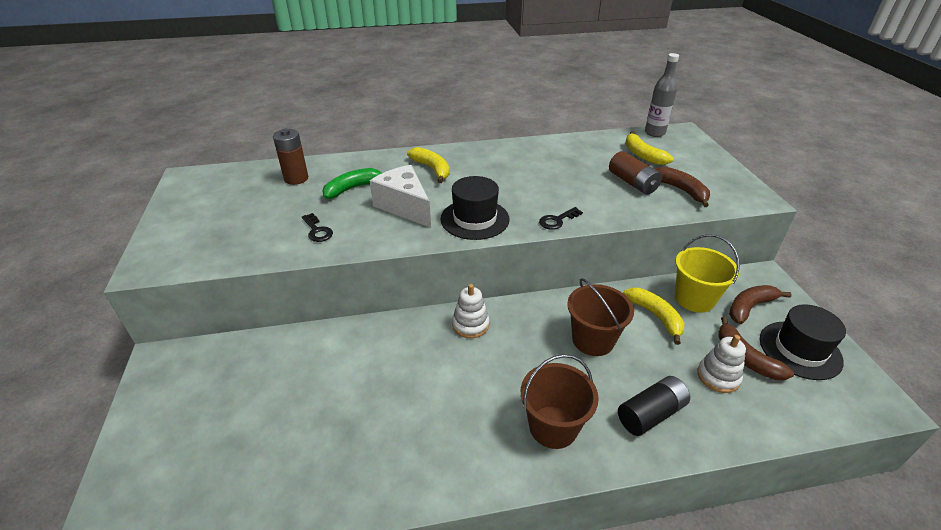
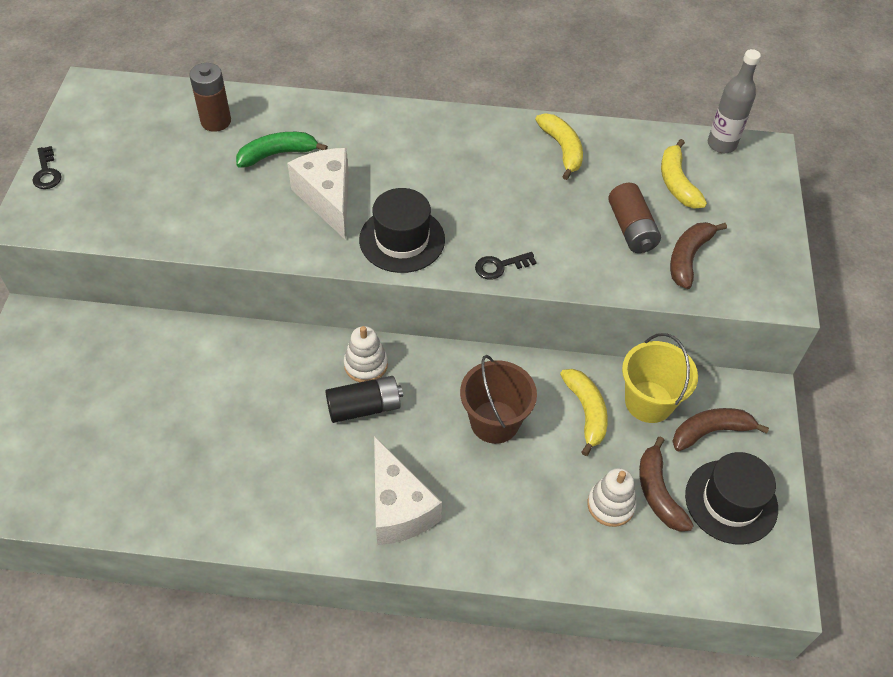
camera: 15 degrees right, 15 degrees up
black key [302,213,333,242] -> black key moved to [33,146,62,189]
yellow banana [407,147,449,183] -> yellow banana moved to [535,113,583,180]
brown bucket [521,354,599,449] -> white cheese [374,436,442,545]
black battery [618,376,690,436] -> black battery moved to [325,376,403,423]
brown banana [655,167,710,207] -> brown banana turned 135 degrees counterclockwise [670,222,727,289]

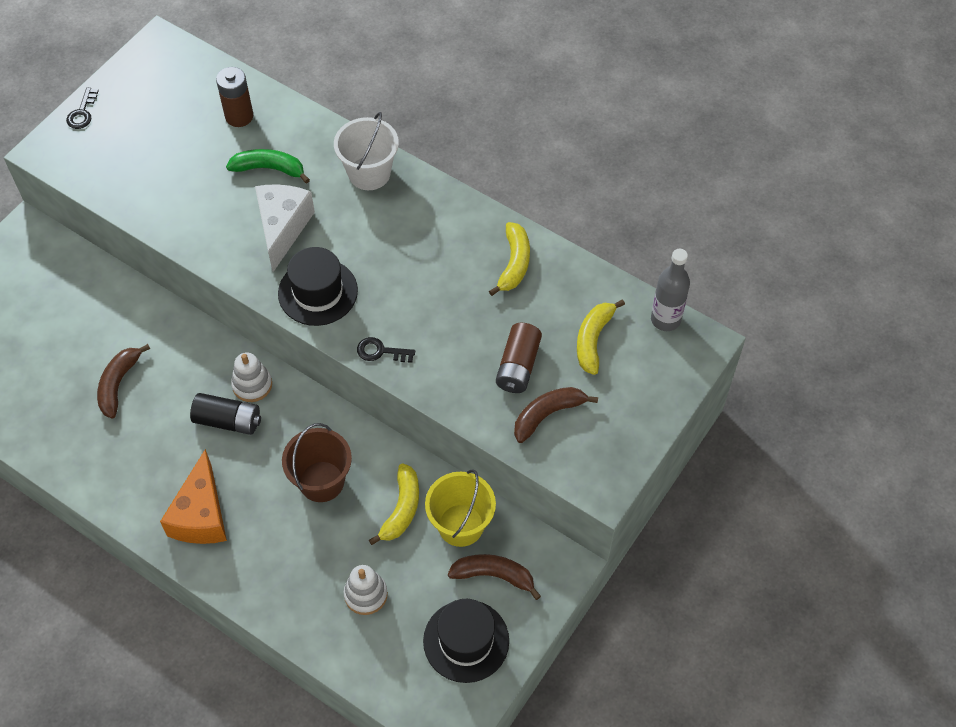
camera: 30 degrees right, 5 degrees up
white cheese [374,436,442,545] -> orange cheese [160,449,227,544]
brown banana [639,437,694,532] -> brown banana moved to [97,344,150,418]
none -> white bucket [334,112,399,190]

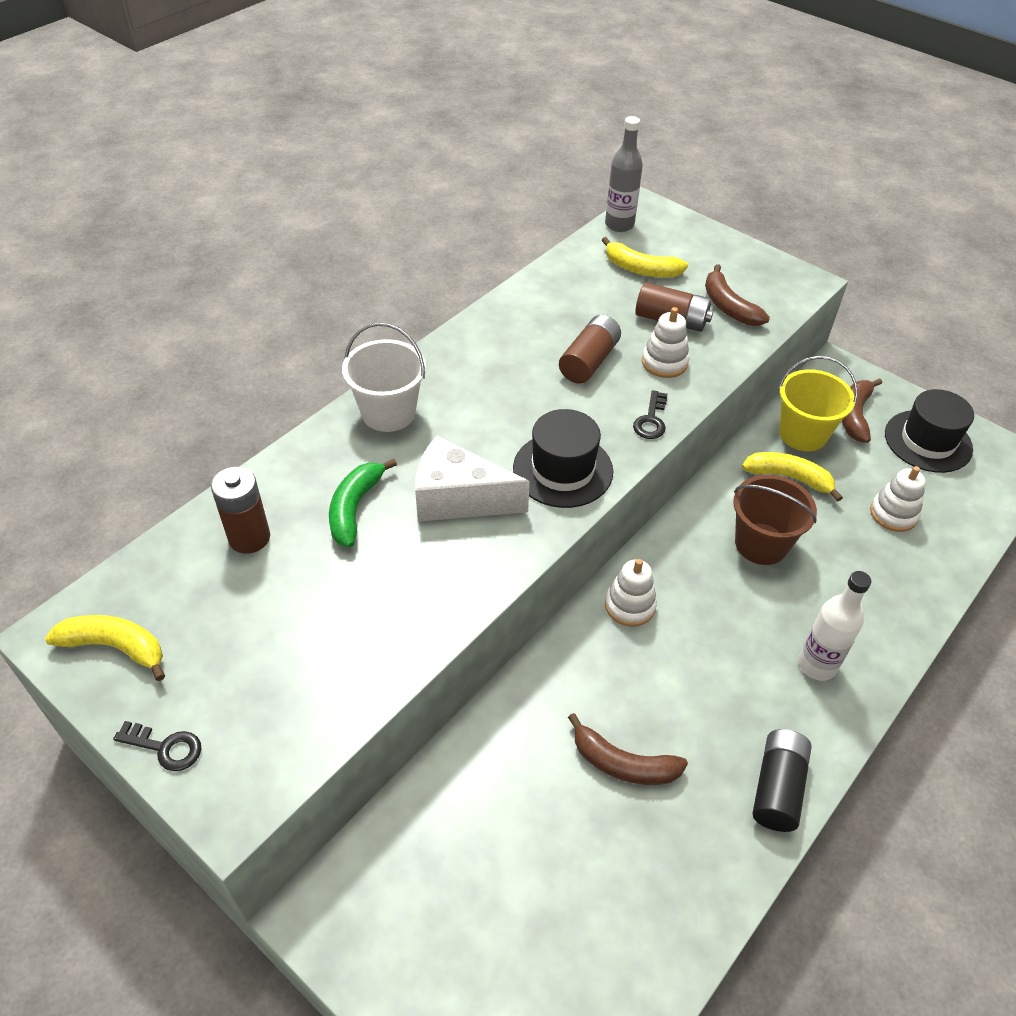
camera: 85 degrees left, 10 degrees down
orange cheese [160,449,227,544] -> white bottle [798,571,871,681]
black battery [190,393,261,435] -> black battery moved to [753,729,812,832]
yellow banana [489,222,530,296] -> yellow banana moved to [45,615,165,681]
none -> brown battery [559,315,621,384]
none -> white stacking toy [642,307,690,378]

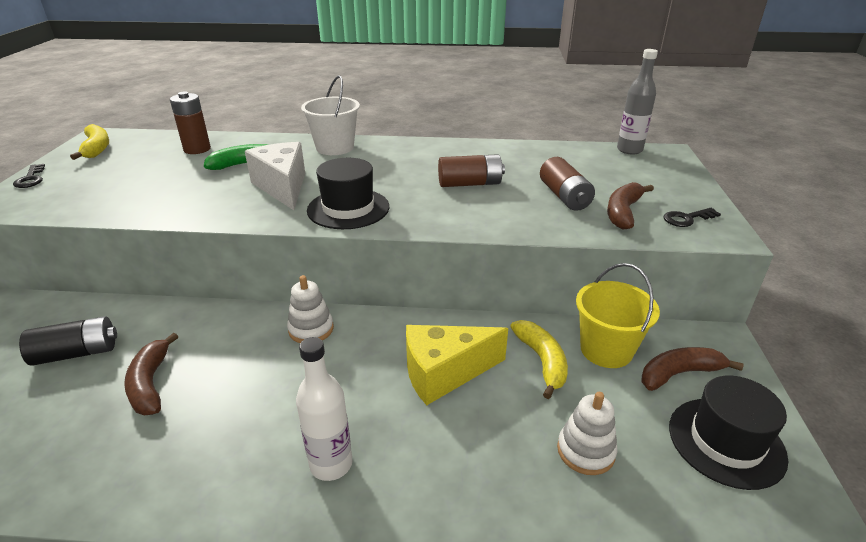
camera: 55 degrees right, 15 degrees down
yellow banana [602,237,688,278] -> none
black key [633,390,667,439] -> black key moved to [663,208,721,227]
white stacking toy [642,307,690,378] -> none
brown bucket [733,475,817,565] -> yellow cheese [406,325,508,405]
black battery [753,729,812,832] -> black battery moved to [19,316,117,366]

